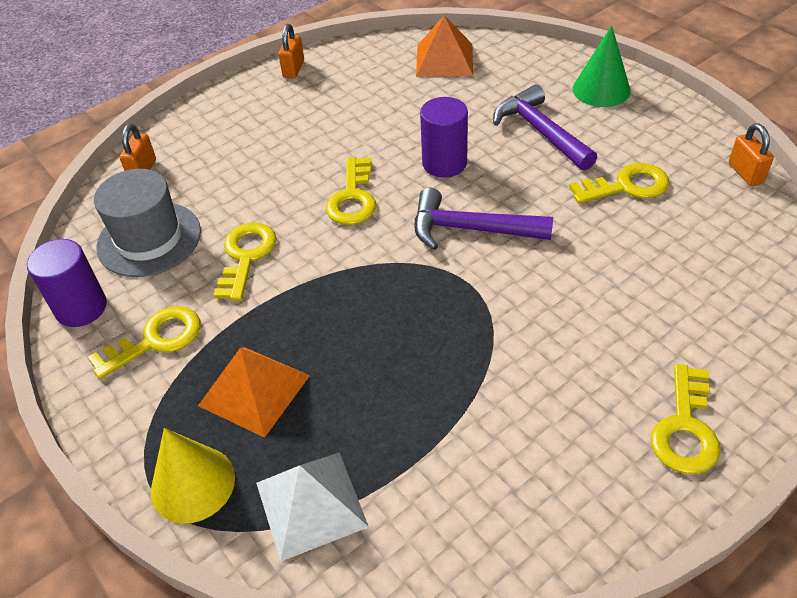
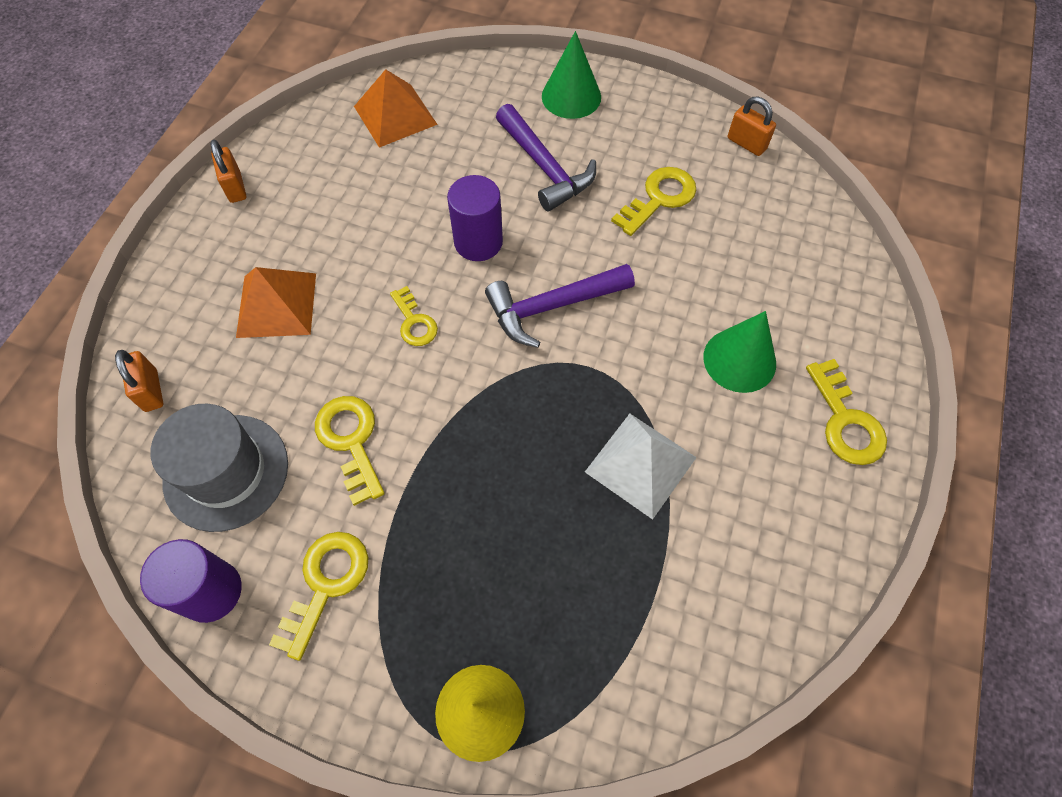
camera: 35 degrees left, 15 degrees up
orange pyramid [198,347,310,438] -> orange pyramid moved to [236,267,316,338]
white pyramid [256,452,369,562] -> white pyramid moved to [585,414,697,520]
yellow key [326,157,376,225] -> yellow key [390,286,438,346], size x0.66
purple hammer [493,84,597,171] -> purple hammer turned 150 degrees counterclockwise [496,104,596,212]
none -> green cone [703,311,776,393]

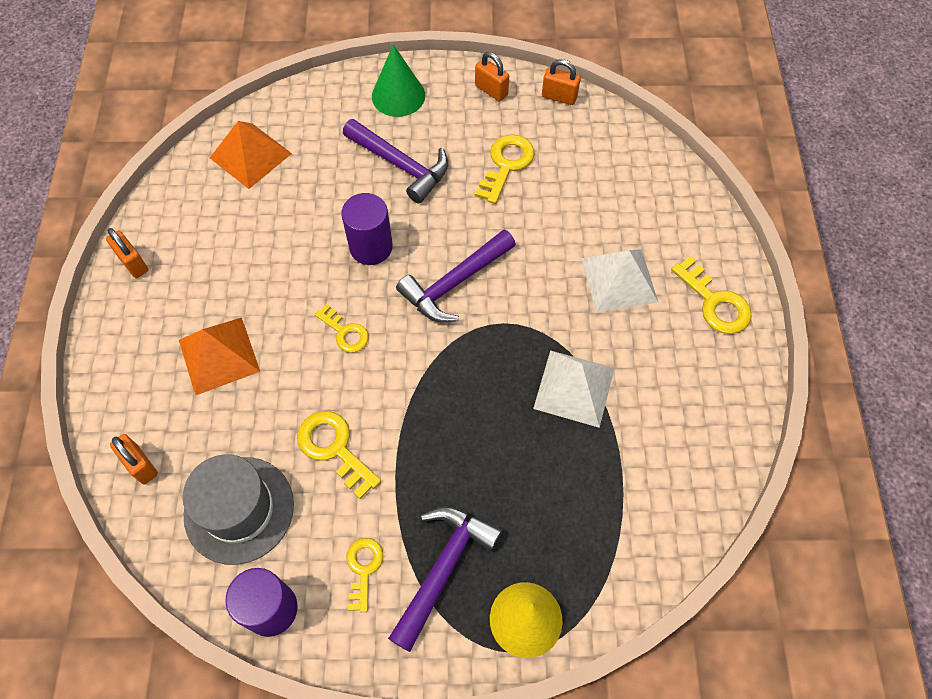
camera: 20 degrees left, 0 degrees up
yellow key [269,532,369,661] -> yellow key [346,538,383,612], size x0.66
green cone [703,311,776,393] -> white pyramid [581,249,659,312]
none -> purple hammer [388,506,502,652]
none -> orange padlock [475,52,509,101]

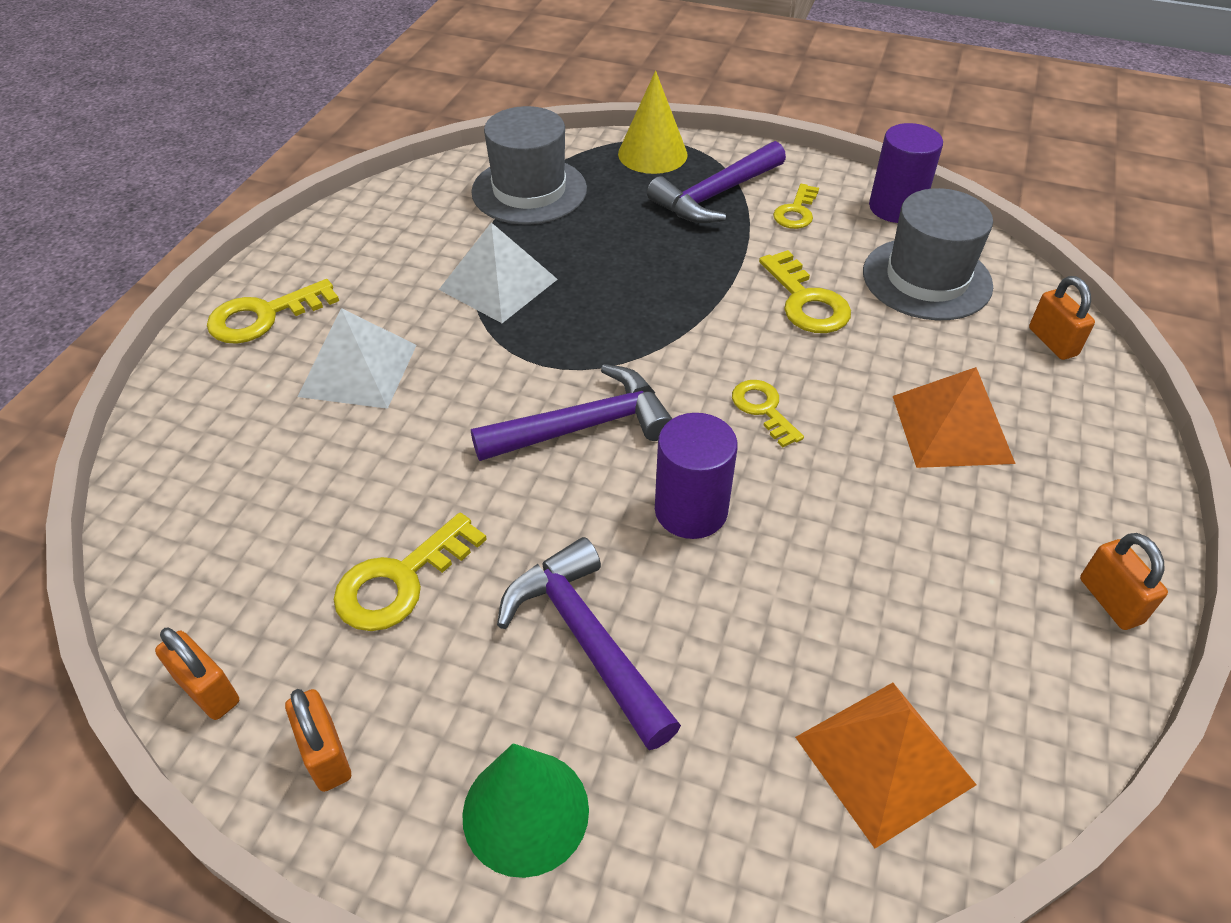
camera: 160 degrees left, 15 degrees down
yellow key [671,256,752,334] -> yellow key turned 105 degrees counterclockwise [207,279,339,344]
none -> grey hat [471,106,587,224]

